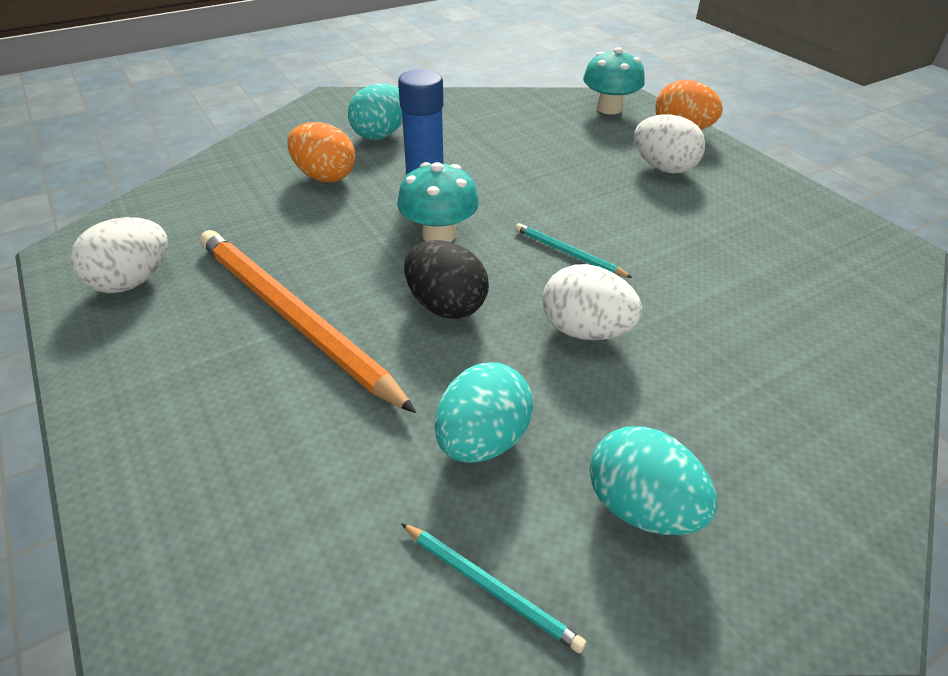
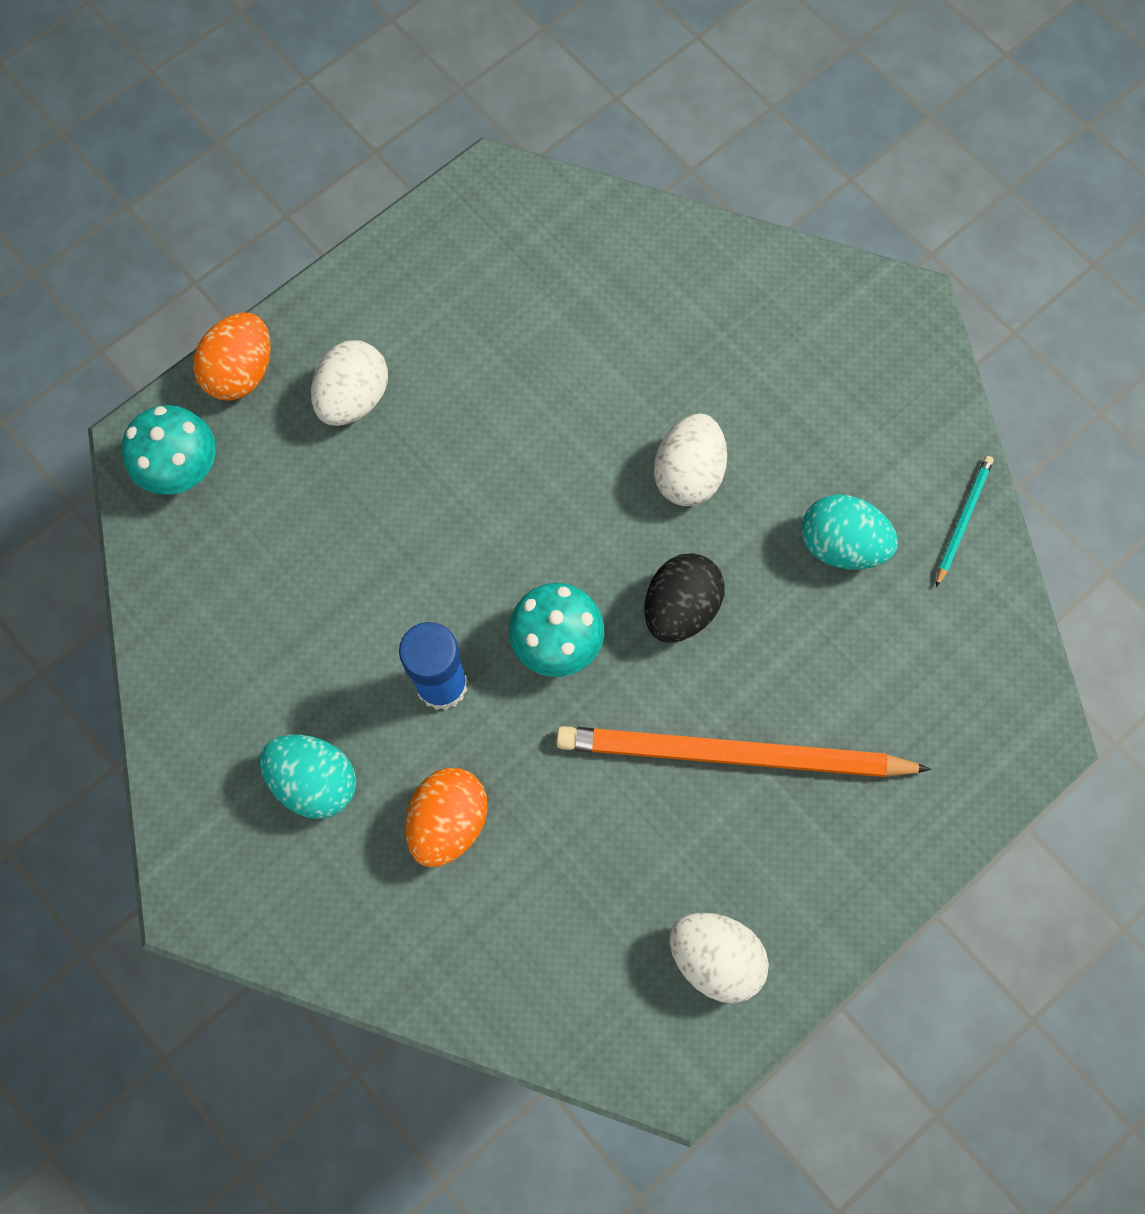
camera: 100 degrees left, 30 degrees up
orange pencil [200,230,416,413] -> orange pencil turned 60 degrees clockwise [556,726,931,777]
turquoise pencil [515,223,632,278] -> none
turquoise egg [590,426,717,535] -> none

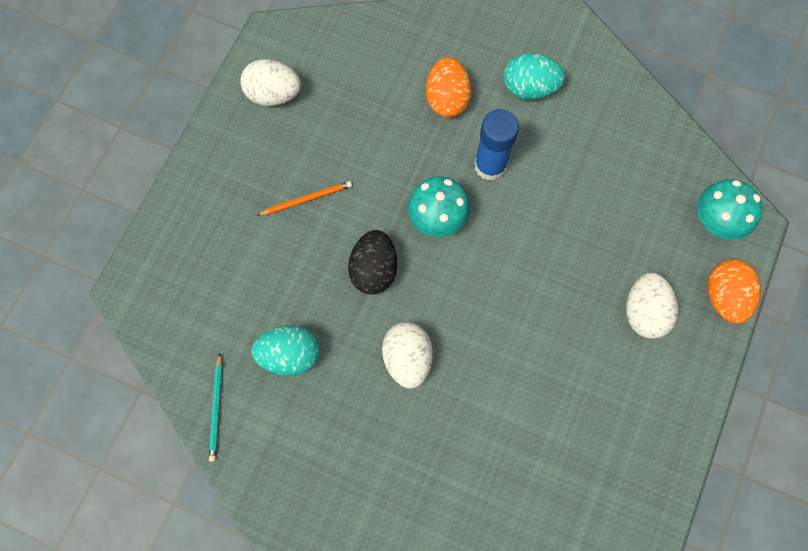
camera: 155 degrees right, 0 degrees up
orange pencil [556,726,931,777] -> orange pencil [256,181,352,216], size x0.43

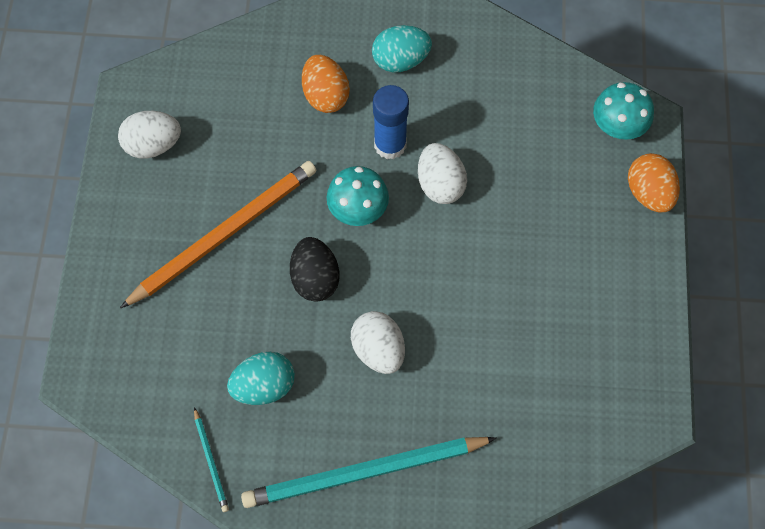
camera: 20 degrees left, 5 degrees down
orange pencil [256,181,352,216] -> orange pencil [120,161,317,308], size x2.33
white egg [626,273,678,339] -> white egg moved to [418,143,467,204]
none -> turquoise pencil [241,437,496,508]

